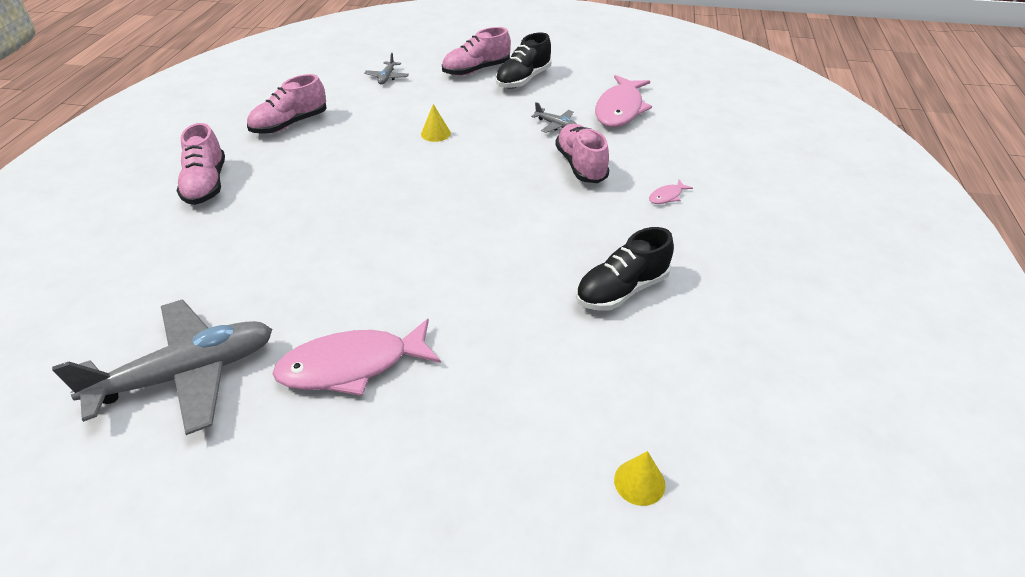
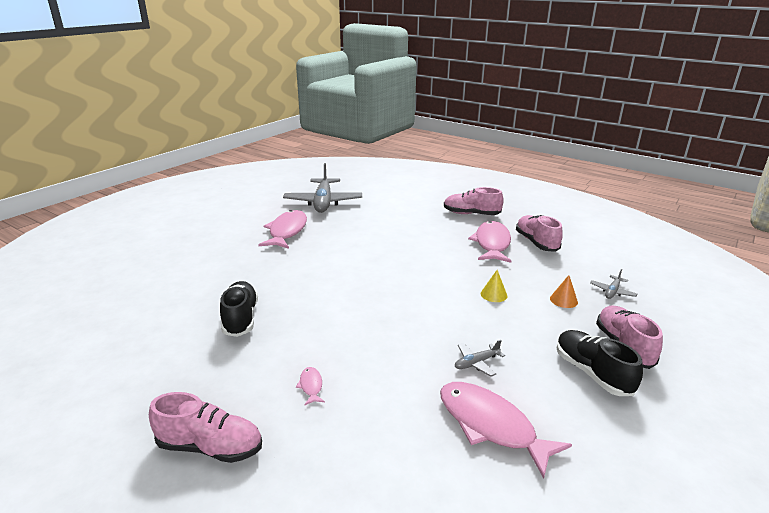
camera: 115 degrees right, 15 degrees down
grey plane [364,53,409,85] -> grey plane turned 90 degrees counterclockwise [590,269,637,299]
pink shoe [555,124,610,183] -> pink shoe moved to [149,392,262,463]
yellow cone [614,451,665,506] -> none
none -> pink fish [468,221,511,263]
none -> orange cone [550,275,578,308]

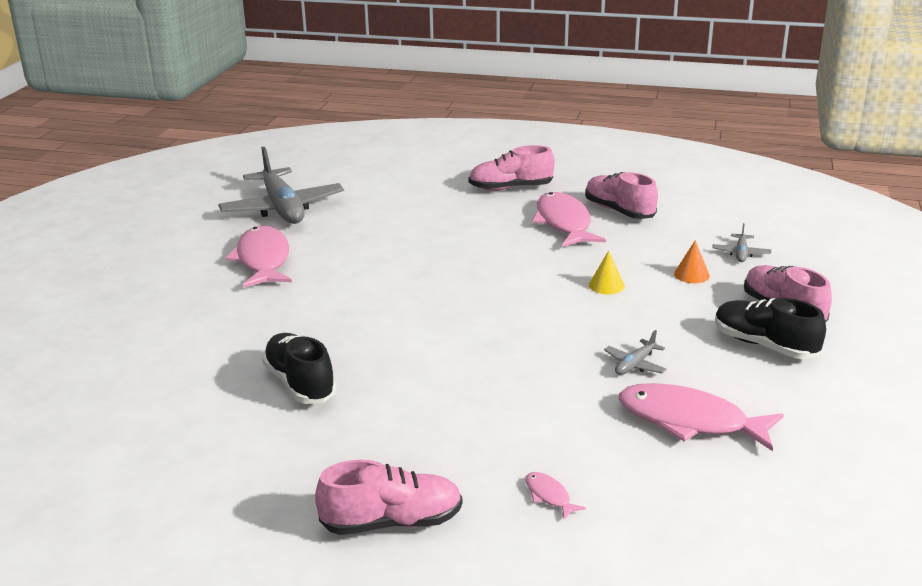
camera: 20 degrees left, 0 degrees up
pink fish [296,367,325,405] -> pink fish moved to [525,472,586,519]

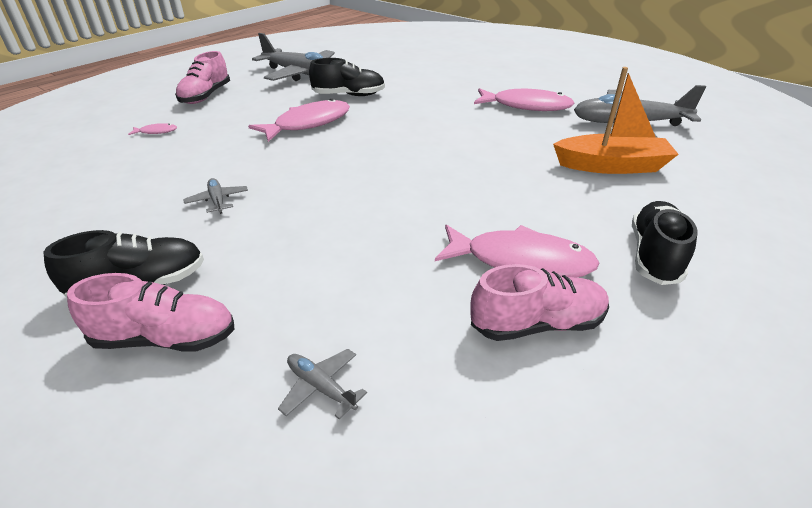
camera: 115 degrees right, 10 degrees up
pink shoe [469,145,554,191] -> black shoe [632,201,697,285]
yellow cone [589,250,625,294] -> none
pink fish [619,383,784,451] -> pink fish moved to [248,99,350,142]
orange cone [674,240,710,283] -> none
none -> grey plane [252,33,335,81]
none -> orange boat [553,67,679,174]

